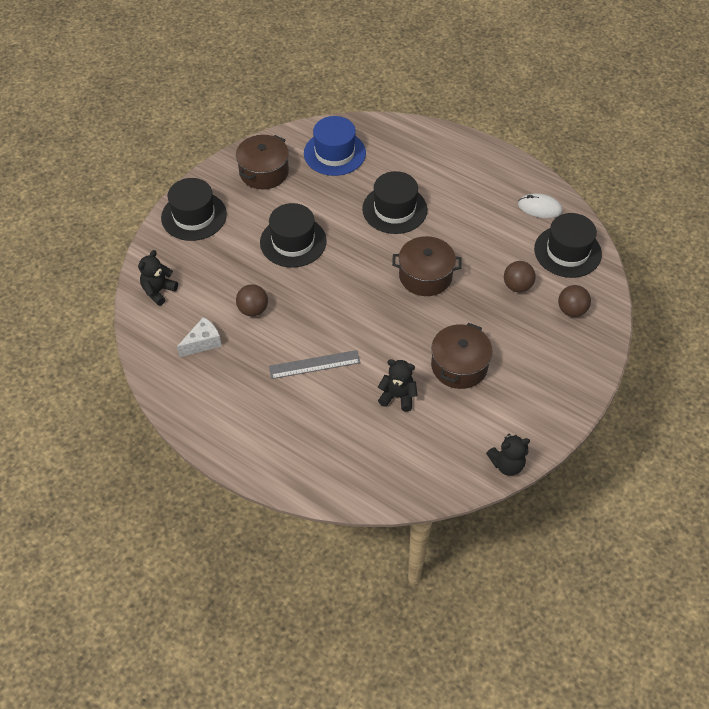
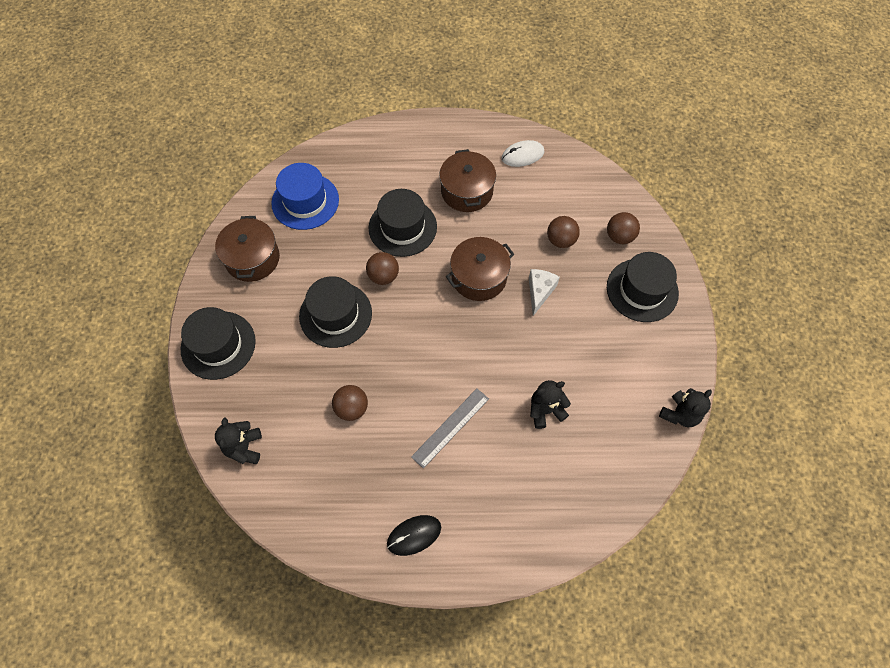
camera: 35 degrees left, 10 degrees up
white cheese [177,317,222,357] -> white cheese moved to [529,269,560,316]
brown pot [431,323,493,389] -> brown pot moved to [439,149,496,212]
black hat [534,213,602,278] -> black hat moved to [607,252,679,322]
none -> brown ball [366,252,399,285]
none -> black mouse [387,515,441,556]

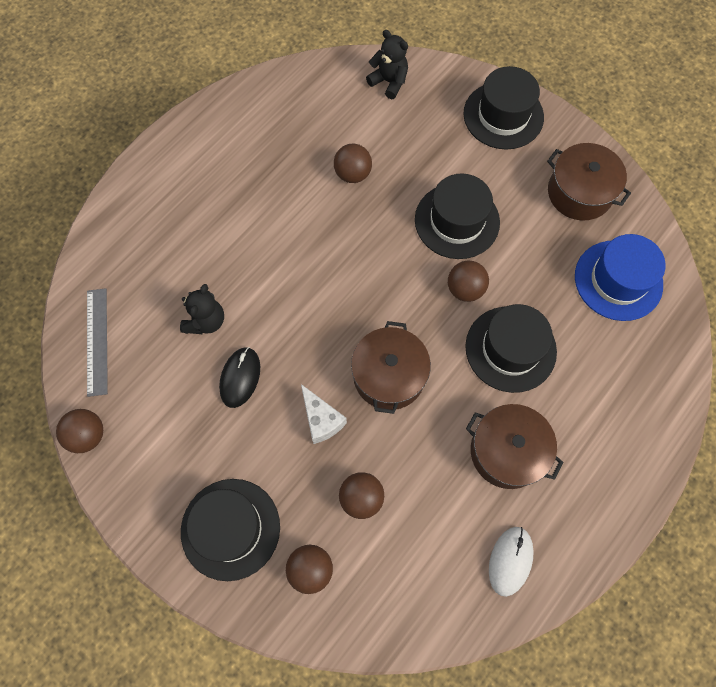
camera: 130 degrees right, 5 degrees up
black mouse [387,515,441,556] -> black mouse moved to [219,347,260,408]
grey ruler [411,388,489,469] -> grey ruler moved to [87,288,108,397]
black teddy bear [659,388,712,427] -> brown ball [56,409,103,453]

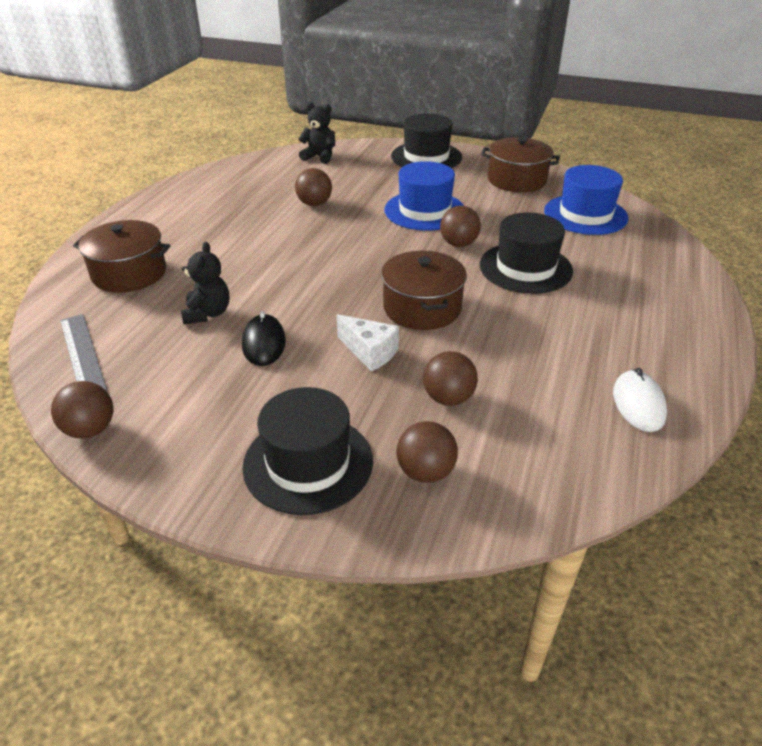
camera: 20 degrees left, 30 degrees down
black hat [415,173,500,259] -> blue hat [384,161,464,231]
brown pot [466,404,563,489] -> brown pot moved to [73,220,170,293]

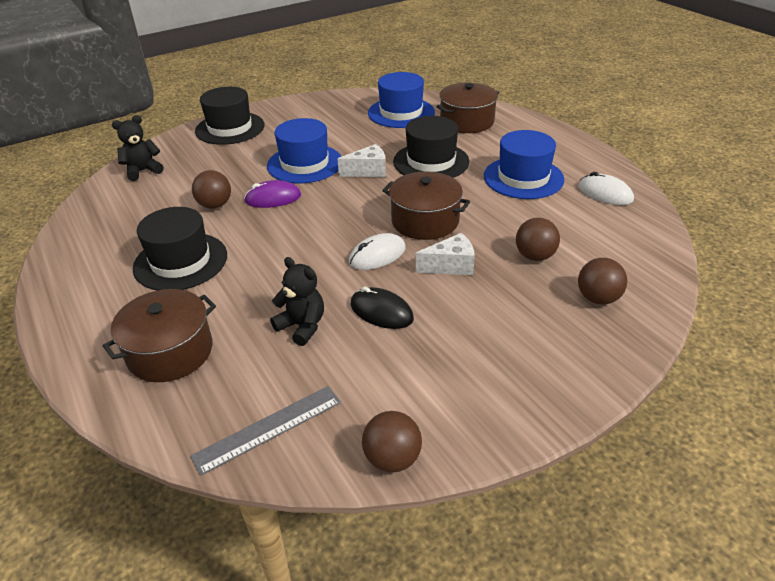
camera: 50 degrees left, 0 degrees up
grey ruler [60,314,107,391] -> grey ruler turned 45 degrees counterclockwise [190,386,341,476]
black hat [242,387,373,515] -> black hat moved to [133,207,227,290]
brown ball [440,206,481,247] -> white cheese [338,144,386,177]
brown pot [481,137,560,192] -> brown pot moved to [436,83,499,133]
none -> purple mouse [244,180,301,208]
none -> white mouse [349,233,406,270]
none -> blue hat [484,130,564,199]

